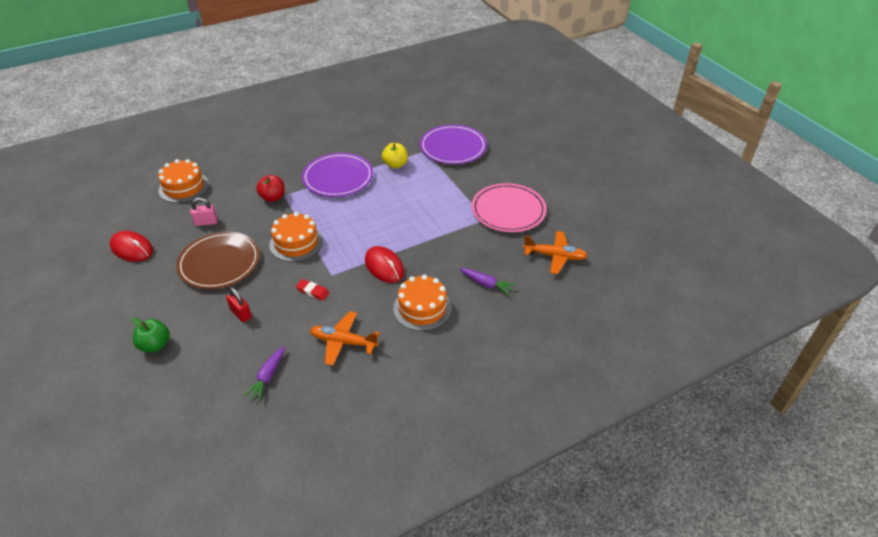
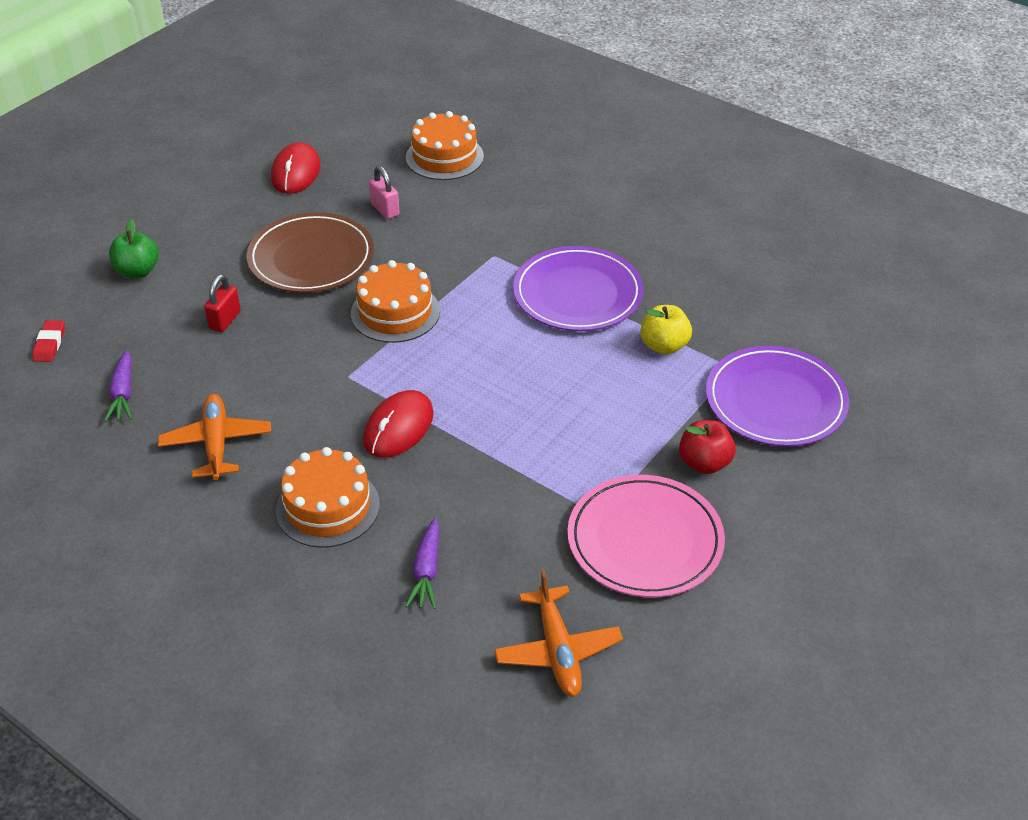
camera: 65 degrees right, 0 degrees up
purple carrot [244,346,285,401] -> purple carrot turned 90 degrees counterclockwise [104,350,132,422]
red apple [256,175,285,202] -> red apple moved to [679,420,736,474]
red eraser [296,279,329,301] -> red eraser moved to [33,320,65,362]

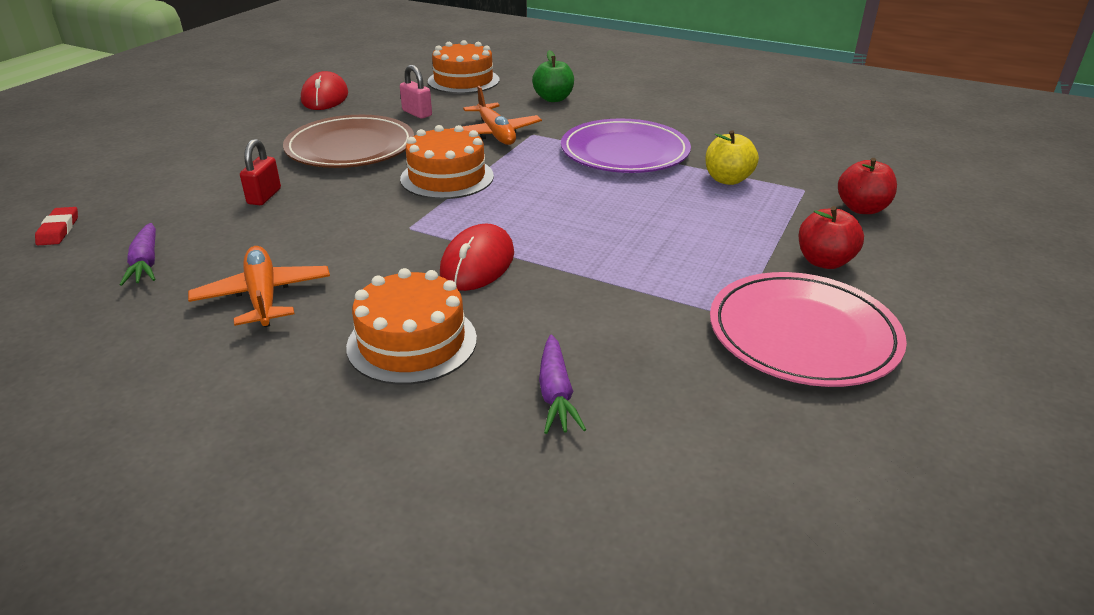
camera: 10 degrees left, 10 degrees down
green apple [109,219,159,278] -> green apple moved to [532,50,574,102]
orange plane [494,570,623,697] -> orange plane moved to [450,86,542,145]
purple plate [706,346,849,447] -> red apple [838,158,897,214]

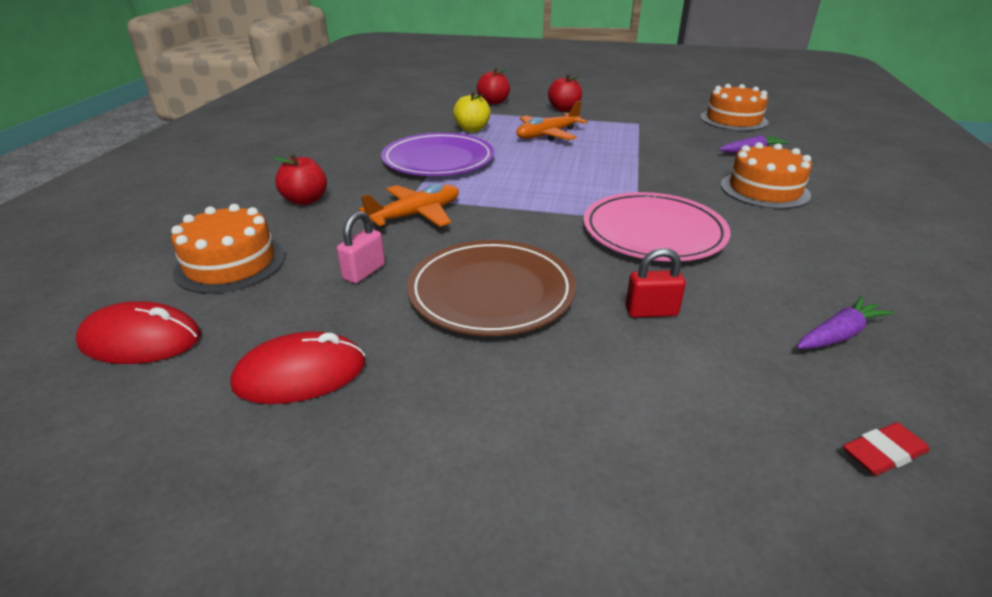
camera: 105 degrees left, 0 degrees up
orange plane [188,246,330,327] -> orange plane moved to [516,101,588,141]
orange cake [400,125,494,199] -> orange cake moved to [700,84,768,131]
red mouse [440,223,514,291] -> red mouse moved to [76,301,201,364]
green apple [532,50,574,102] -> red apple [272,154,327,205]
pink plate [710,272,907,387] -> pink plate moved to [583,192,731,261]

